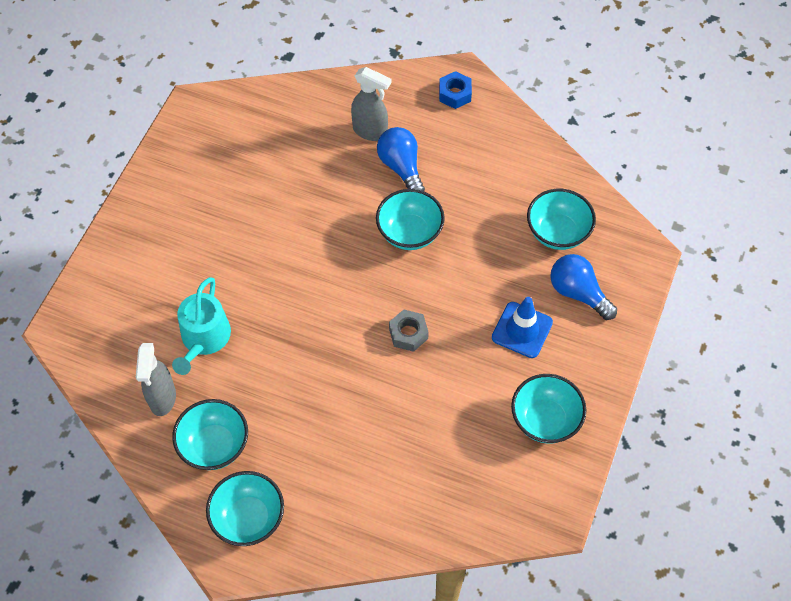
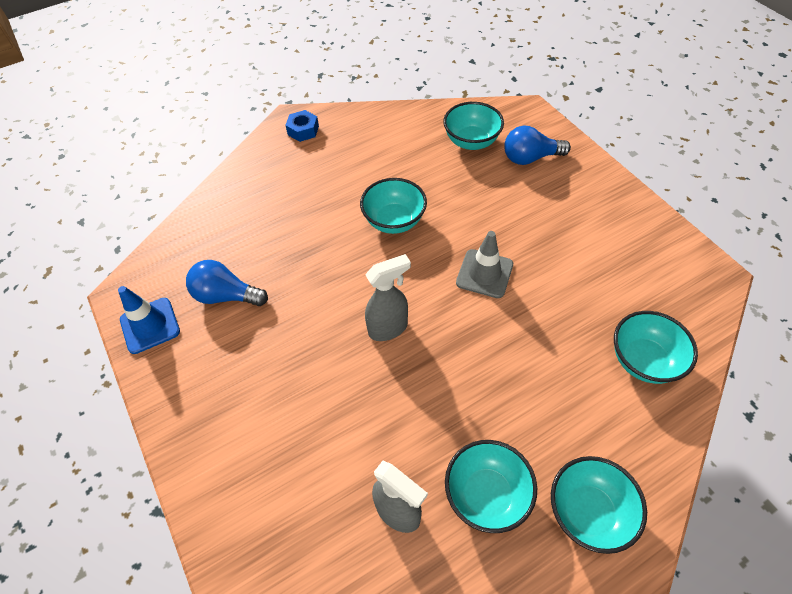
camera: 50 degrees left, 5 degrees down
turquoise watering can [172,277,231,375] -> none
grey spray bottle [351,67,391,141] -> grey spray bottle moved to [365,254,411,341]
blue light bulb [377,127,425,191] -> blue light bulb moved to [186,260,268,306]
grey nut [389,309,429,352] -> grey traffic cone [456,231,513,298]
blue traffic cone [492,297,553,358] -> blue traffic cone moved to [118,286,180,354]
turquoise bowl [511,374,586,444] -> turquoise bowl moved to [614,311,698,384]

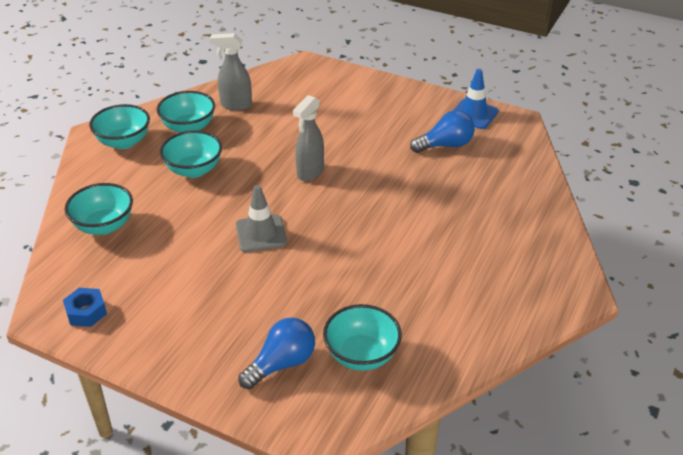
camera: 145 degrees right, 15 degrees down
blue nut [285,110,319,142] -> blue nut moved to [63,288,107,327]
turquoise bowl [360,178,427,234] -> turquoise bowl moved to [160,131,222,178]

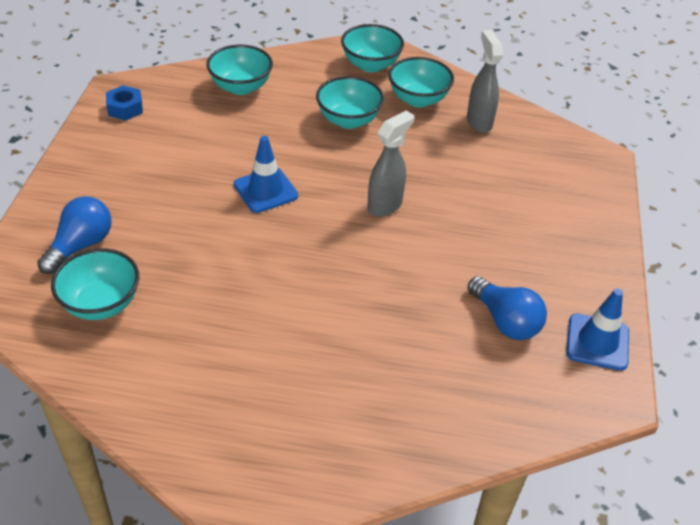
camera: 70 degrees right, 5 degrees up
grey traffic cone [236,185,287,252] -> blue traffic cone [234,136,298,213]
blue light bulb [238,318,315,389] -> blue light bulb turned 90 degrees counterclockwise [37,196,112,274]
grey spray bottle [293,95,324,181] -> grey spray bottle turned 120 degrees clockwise [367,111,414,217]

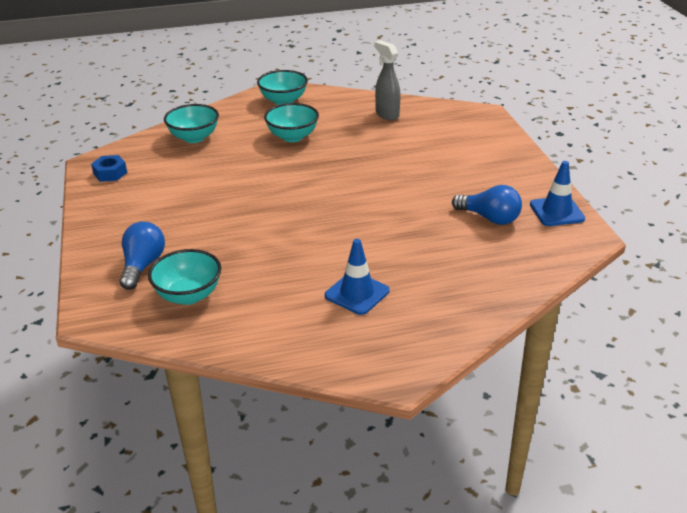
camera: 20 degrees left, 10 degrees down
blue traffic cone [234,136,298,213] -> blue traffic cone moved to [325,239,390,315]
grey spray bottle [367,111,414,217] -> none
turquoise bowl [388,57,454,107] -> none

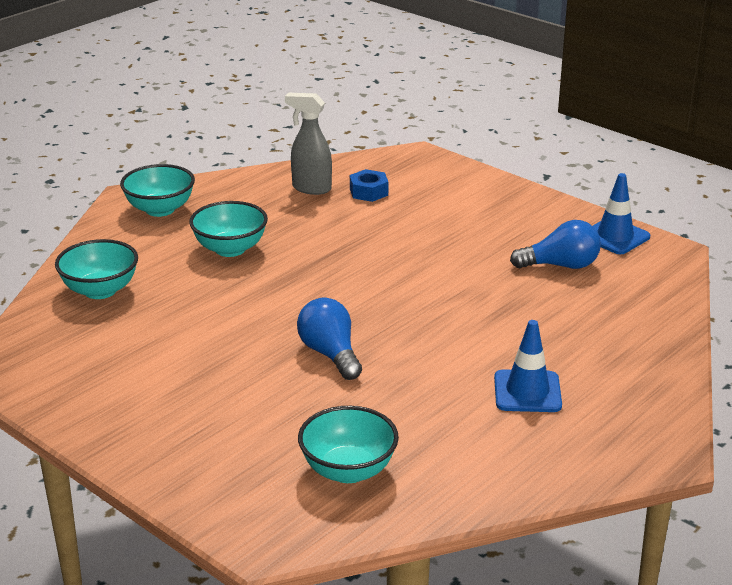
camera: 35 degrees left, 5 degrees down
blue nut [91,155,127,182] -> blue nut moved to [350,169,388,202]
blue light bulb [119,222,165,290] -> blue light bulb moved to [297,298,362,380]

